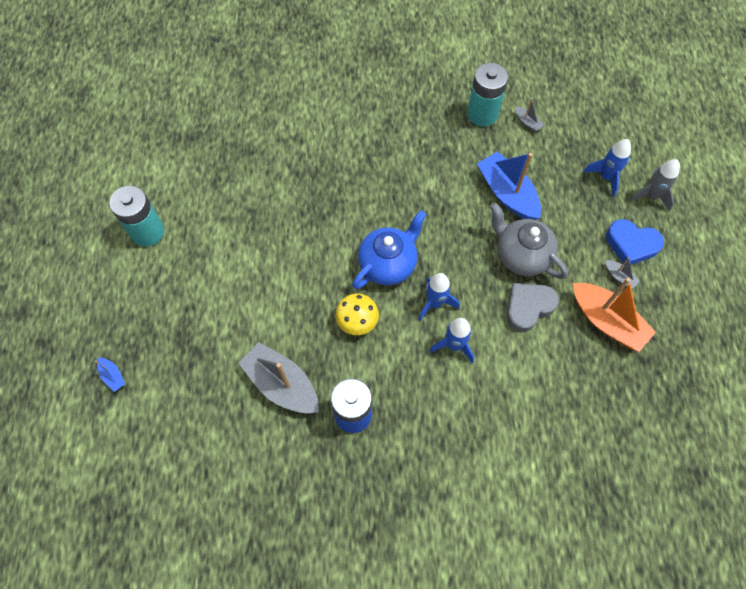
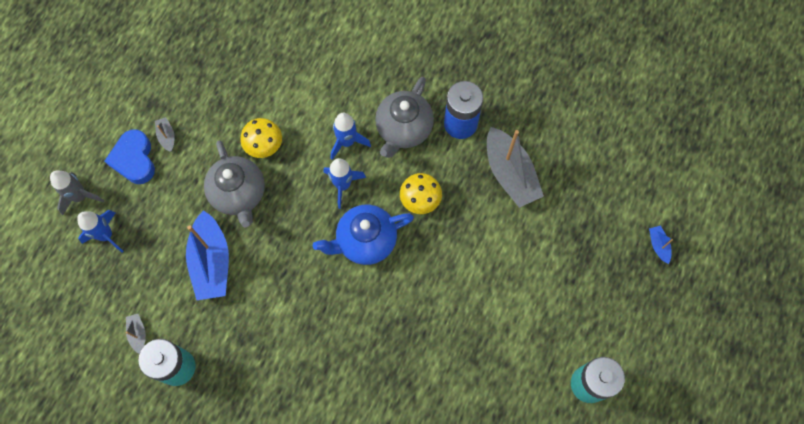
camera: 155 degrees left, 5 degrees up
grey heart [506,283,559,332] -> yellow mushroom [240,118,282,158]
orange boat [573,278,656,352] -> none
blue heart [606,219,664,265] -> blue heart turned 150 degrees counterclockwise [105,129,155,184]
none -> grey teapot [375,77,434,158]

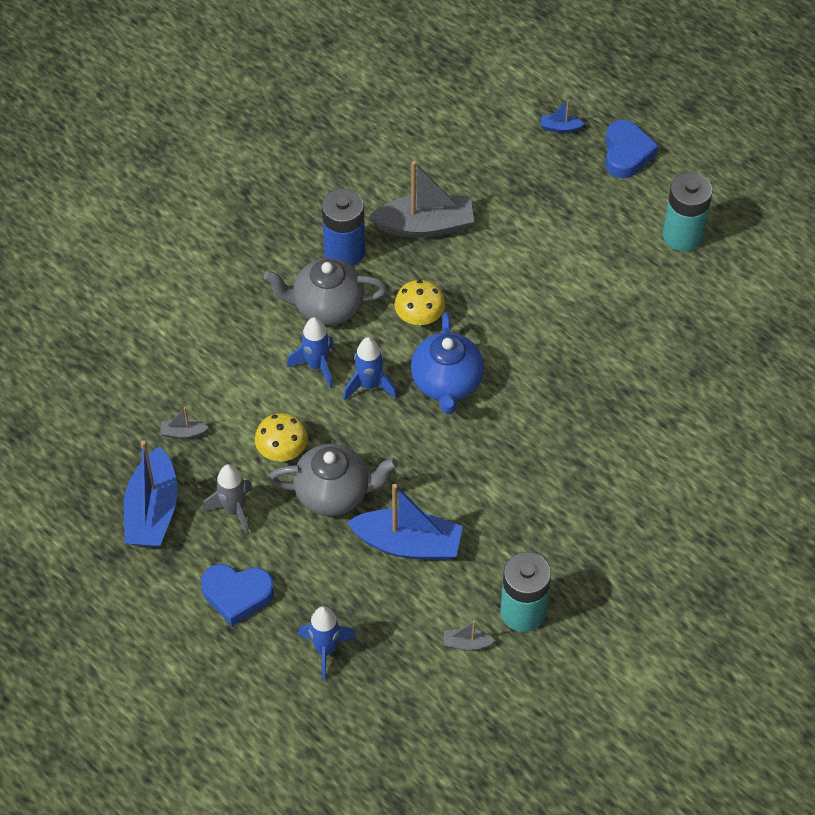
camera: 70 degrees left, 15 degrees down
grey rocket [50,171,104,215] -> grey rocket moved to [203,464,253,535]
grey boat [155,117,175,152] -> grey boat moved to [160,407,209,439]
grey teapot [375,77,434,158] -> grey teapot turned 135 degrees clockwise [264,258,387,325]
none -> blue boat [124,440,178,547]
none -> blue heart [605,120,659,178]

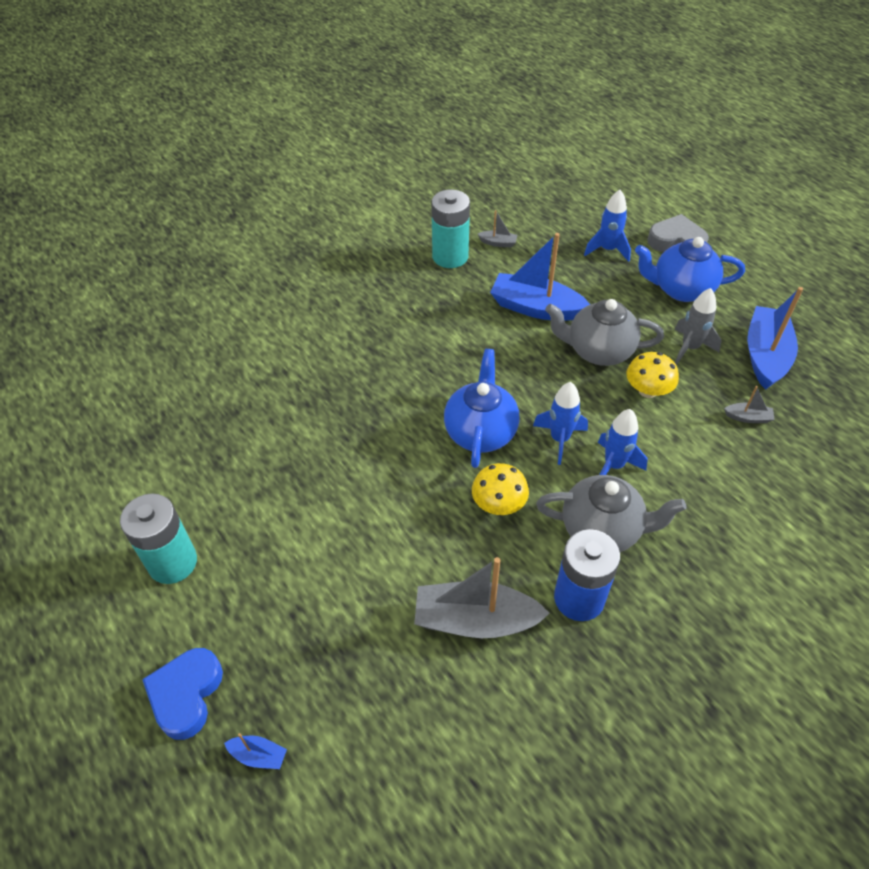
camera: 170 degrees left, 5 degrees down
blue heart [201,564,274,626] -> blue teapot [635,237,745,302]
none -> grey heart [647,214,709,252]

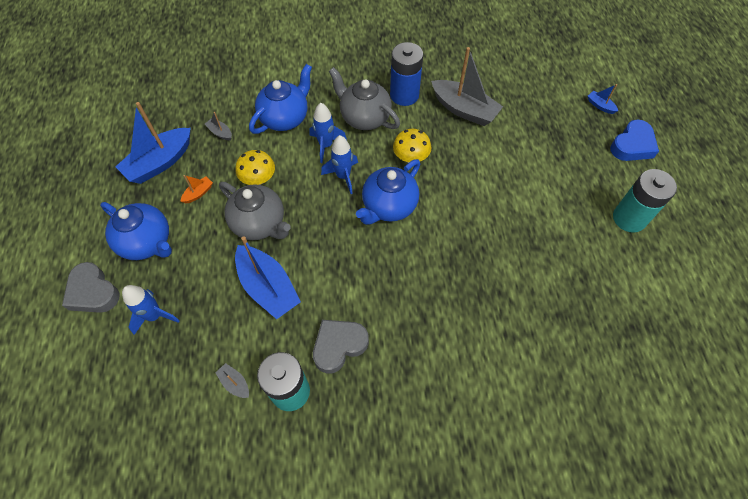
camera: 150 degrees left, 10 degrees up
grey rocket [674,288,721,365] -> orange boat [180,175,213,203]
none -> blue teapot [249,64,312,134]
none -> grey heart [313,320,369,373]

